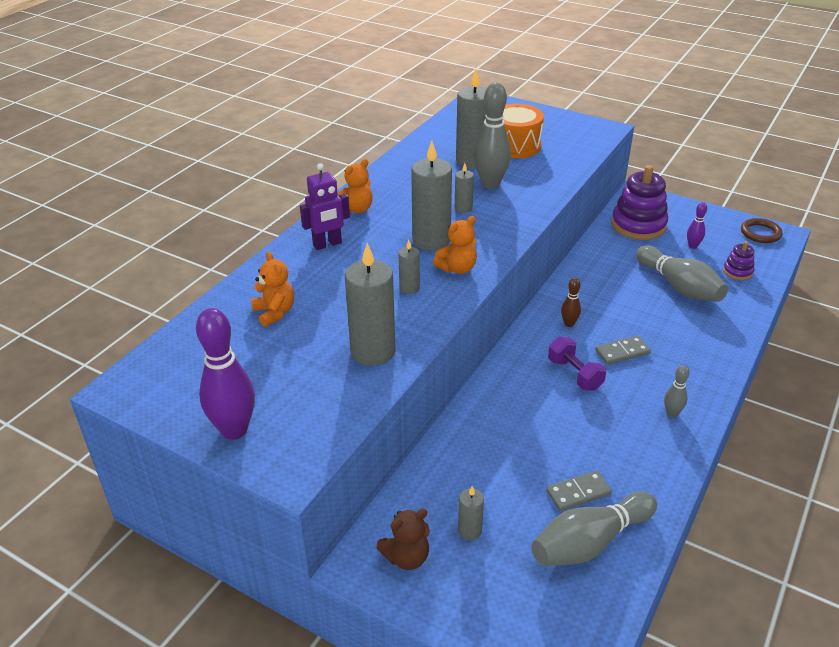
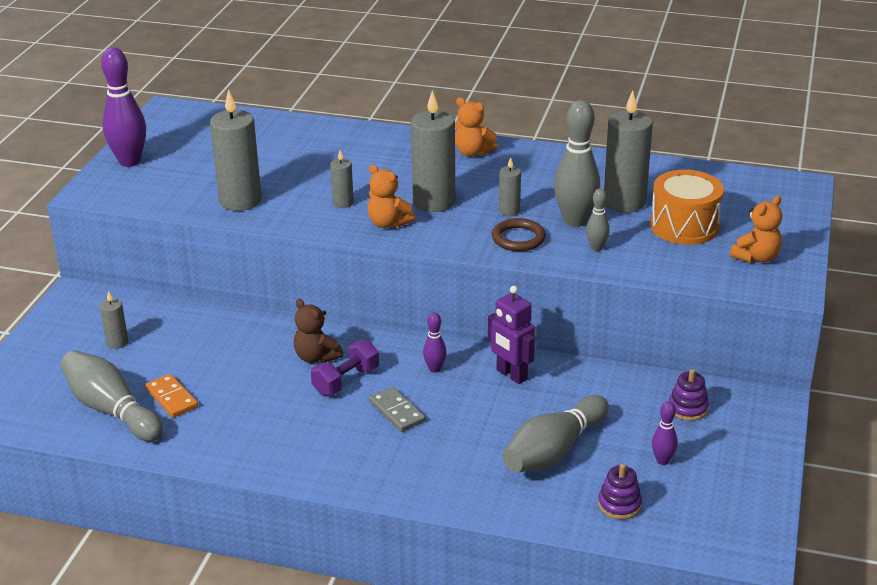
camera: 75 degrees right, 5 degrees down
orange teddy bear [251,251,294,327] -> orange teddy bear moved to [730,196,782,263]
purple robot [300,163,350,250] -> purple robot moved to [488,286,535,384]
brown teddy bear [377,509,430,570] -> brown teddy bear moved to [294,299,343,363]
grey domino [546,470,612,511] -> orange domino [145,374,198,418]
brown bowling pin [561,278,581,327] -> purple bowling pin [423,312,447,373]
purple stacking toy [611,165,668,240] -> purple stacking toy [669,369,709,421], size x0.50
grey bowling pin [664,365,690,417] -> grey bowling pin moved to [586,188,610,251]
brown ring [741,218,782,243] -> brown ring moved to [492,218,546,251]

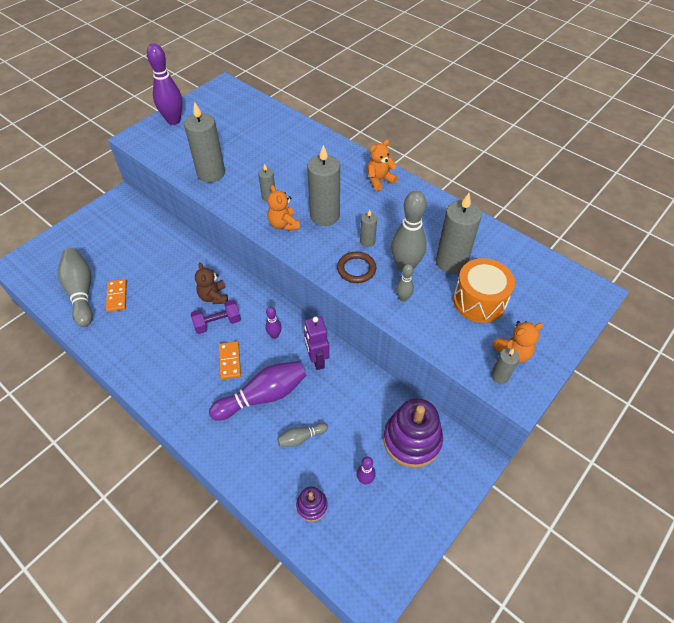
camera: 25 degrees right, 20 degrees up
grey candle [100,291,128,349] -> grey candle moved to [491,348,520,384]
grey domino [369,387,425,432] -> orange domino [219,341,241,379]
orange teddy bear [455,98,498,157] -> orange teddy bear turned 90 degrees clockwise [367,140,398,191]
grey bowling pin [502,395,609,473] -> grey bowling pin [277,423,328,447], size x0.50
purple stacking toy [669,369,709,421] -> purple stacking toy [383,398,443,468], size x2.01
none -> purple bowling pin [209,361,307,421]

